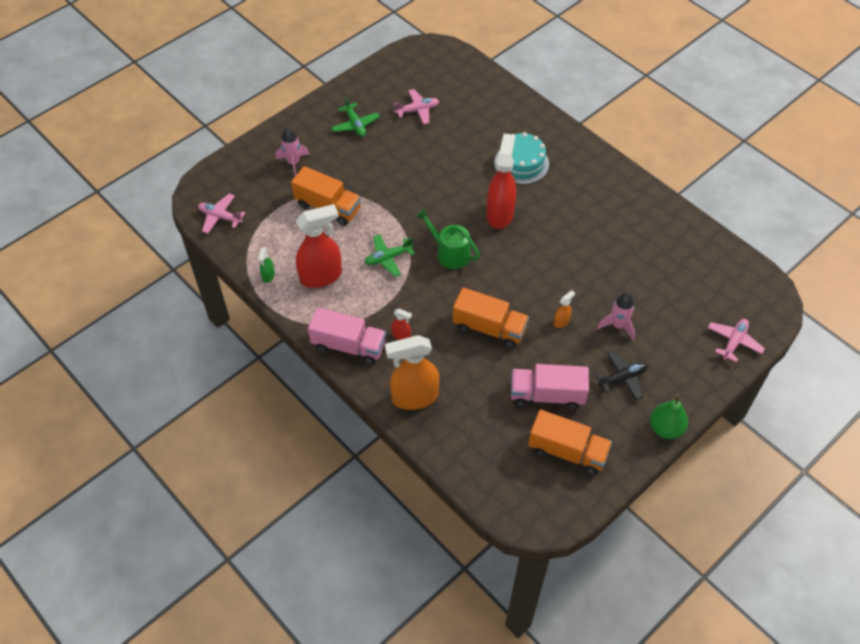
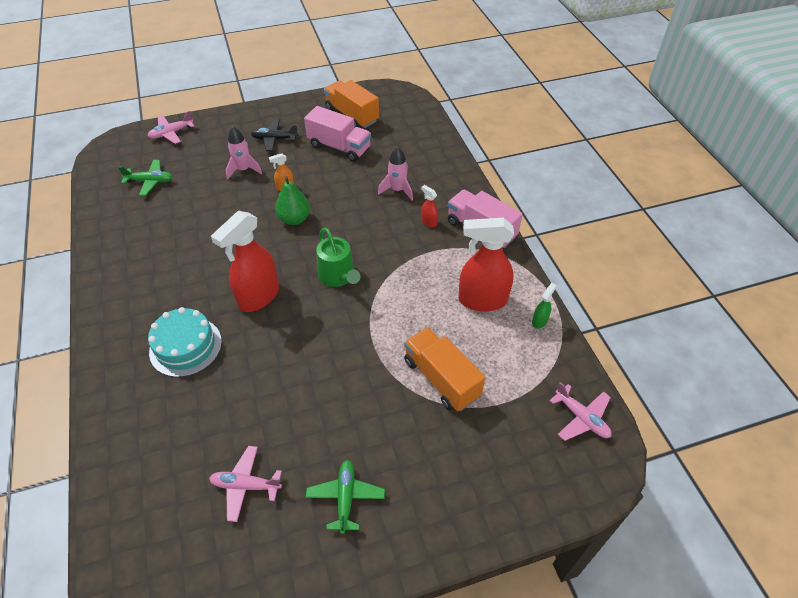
camera: 155 degrees left, 5 degrees down
pink rocket [276,127,310,176] -> pink rocket moved to [378,147,413,200]
green plane [365,234,415,277] -> green plane moved to [118,160,173,196]
orange spray bottle [385,335,440,410] -> none
orange truck [453,288,529,348] -> none
green pear [650,395,688,439] -> green pear moved to [275,176,310,225]

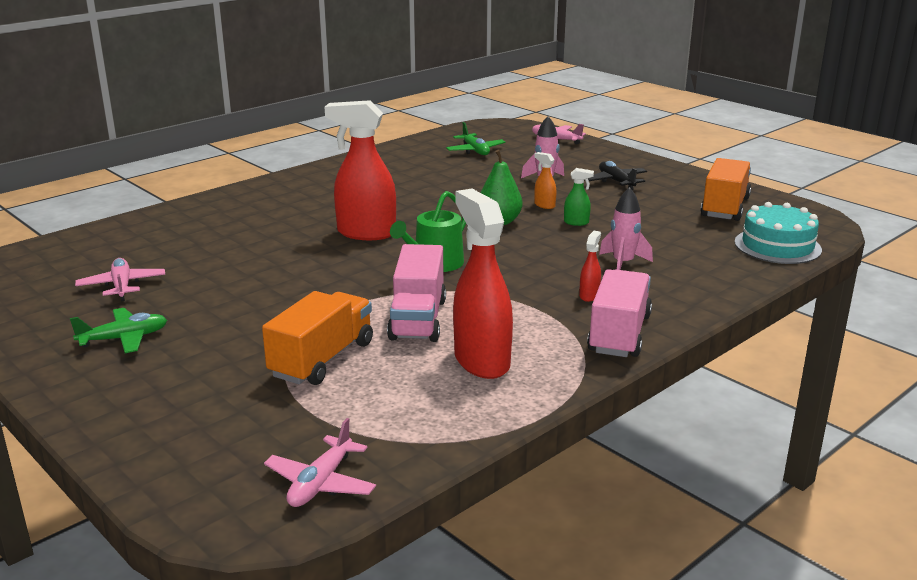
camera: 65 degrees right, 25 degrees down
turquoise cake [148,307,222,377] -> turquoise cake moved to [735,202,822,264]
pink truck [304,106,371,162] -> pink truck moved to [387,244,446,342]
green spray bottle [532,283,556,329] -> green spray bottle moved to [564,168,594,226]

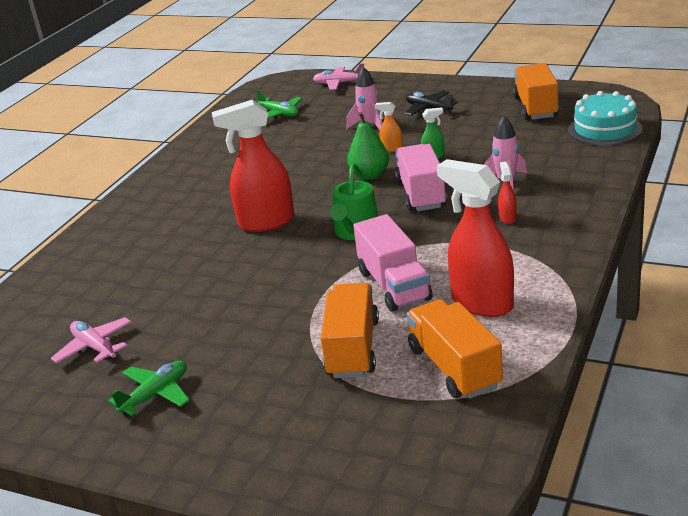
camera: 20 degrees left, 5 degrees up
pink plane [264,418,376,507] -> none
pink truck [587,269,652,357] -> pink truck moved to [395,144,447,211]
none -> orange truck [407,299,503,399]

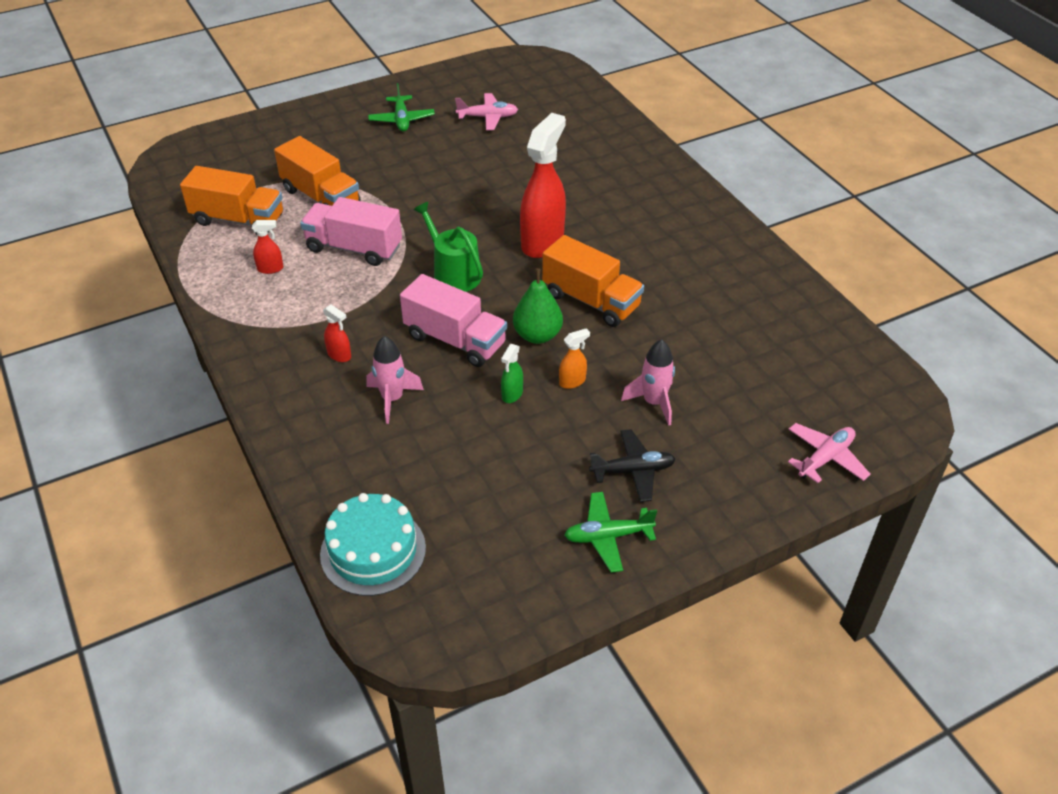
camera: 125 degrees right, 15 degrees up
green plane [256,90,303,119] -> green plane moved to [564,492,657,573]
red spray bottle [437,159,514,317] -> red spray bottle [252,220,283,274], size x0.43
orange truck [512,63,559,120] -> orange truck moved to [542,235,644,327]

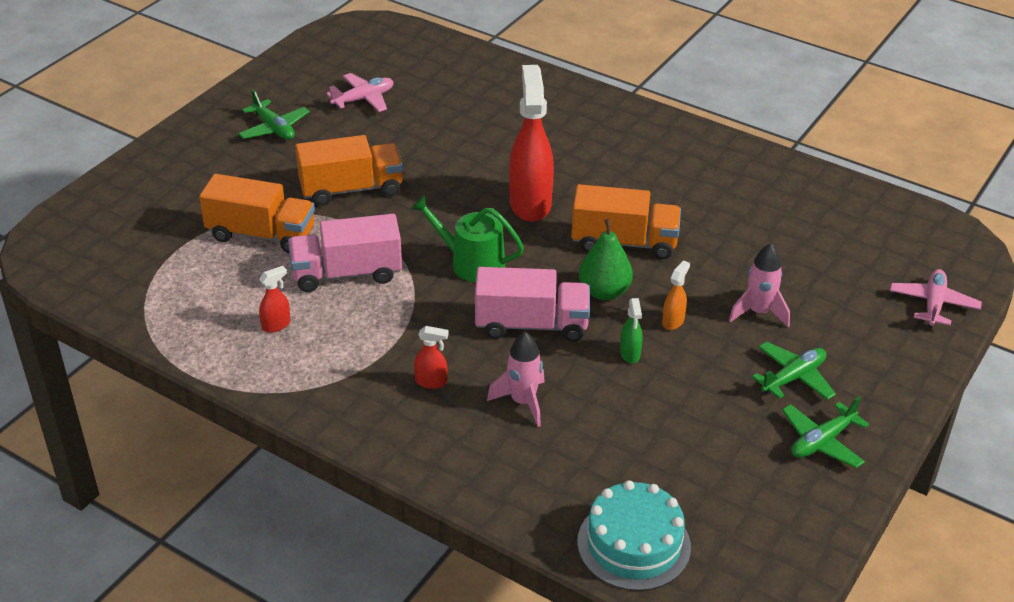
camera: 30 degrees left, 5 degrees down
orange truck [180,166,283,234] -> orange truck moved to [295,135,403,206]
black plane [589,429,676,502] -> green plane [752,341,836,400]

